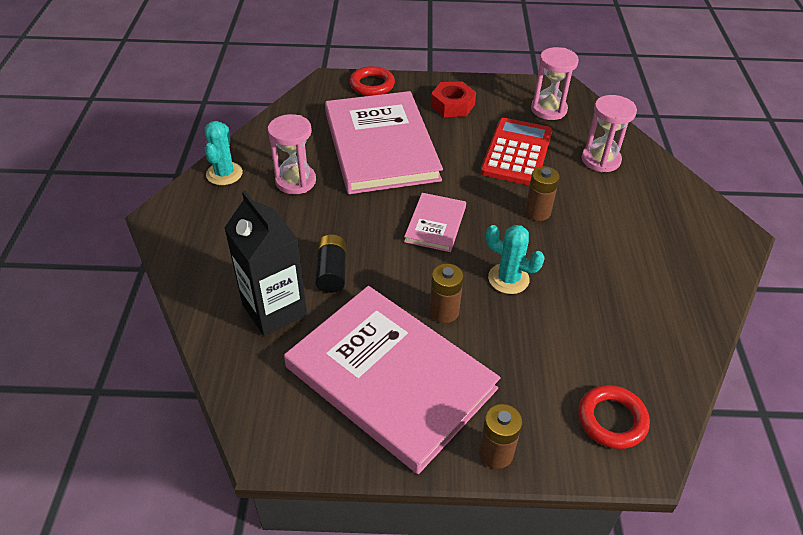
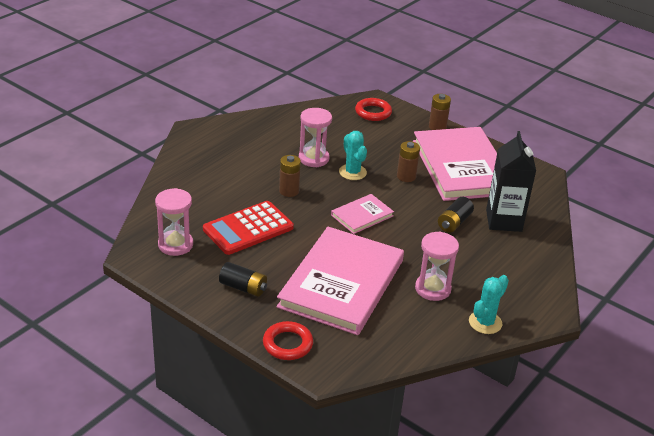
camera: 145 degrees left, 10 degrees down
red nut [431,81,476,117] -> black battery [219,262,267,297]
pink hourglass [582,95,637,172] -> pink hourglass moved to [299,108,332,167]

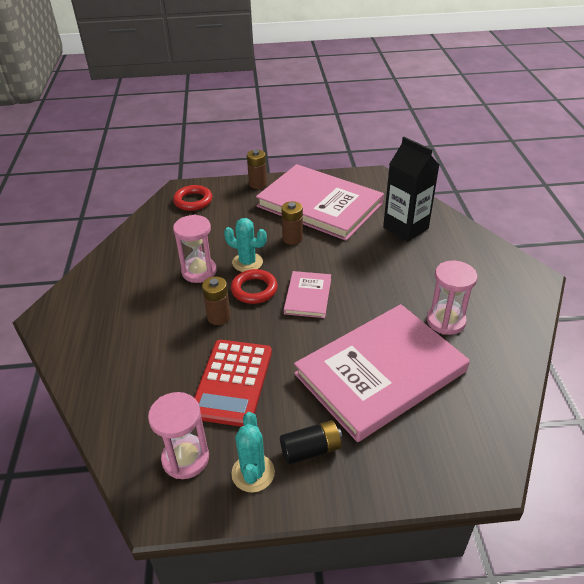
camera: 40 degrees left, 5 degrees up
red ring [263,321,313,360] -> red ring moved to [231,269,278,304]
pink book [277,227,404,335] -> pink book turned 75 degrees clockwise [294,304,470,442]
black battery [438,197,474,233] -> none
turquoise cactus [469,275,509,334] -> turquoise cactus moved to [231,412,275,492]

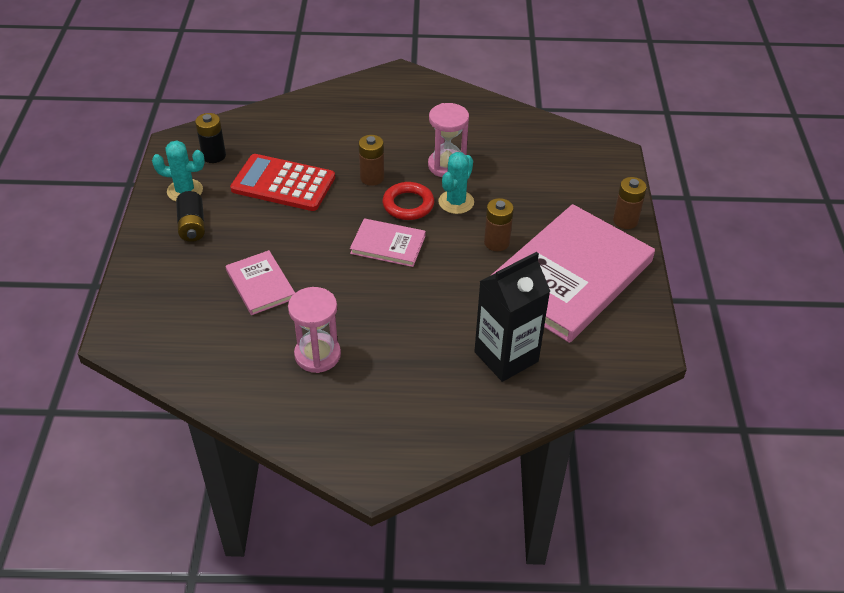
camera: 95 degrees right, 5 degrees up
pink hourglass [148,392,209,479] -> black battery [195,113,226,163]
red ring [173,185,212,211] -> none
pink book [294,304,470,442] -> pink book [226,250,295,315], size x0.46

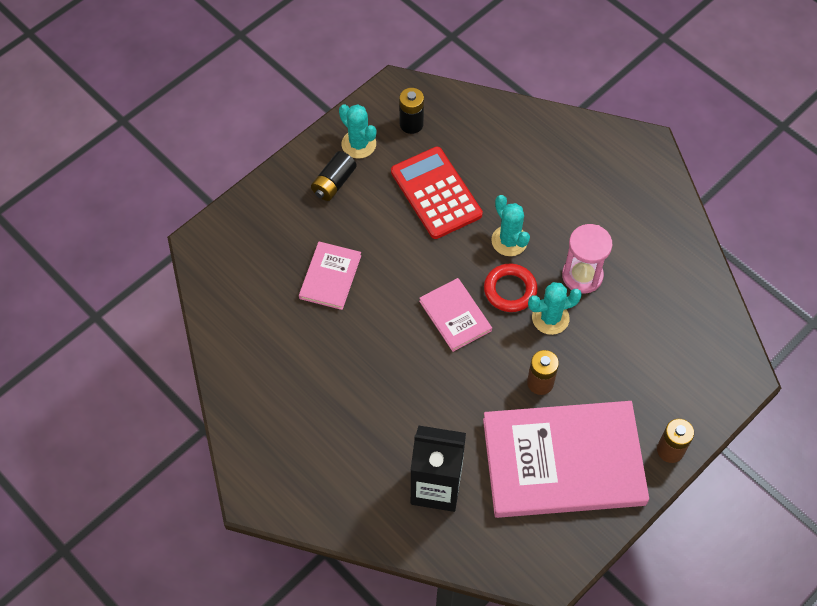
camera: 45 degrees right, 15 degrees up
pink hourglass [288,287,341,373] -> none
brown battery [359,135,384,186] -> turquoise cactus [491,195,530,256]

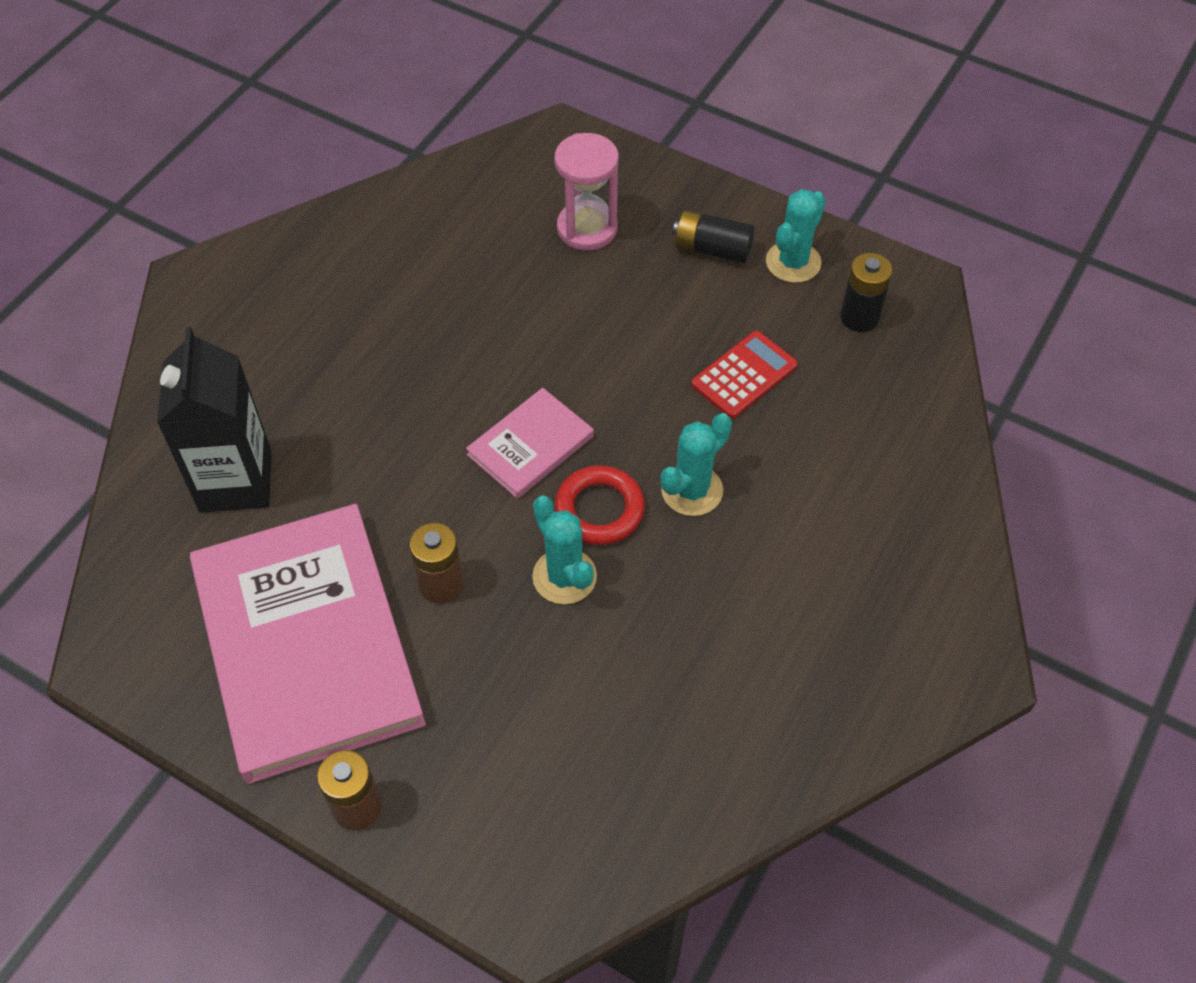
camera: 75 degrees right, 5 degrees down
pink book [299,242,361,310] -> none
red calculator [391,147,483,239] -> red calculator [691,331,798,419], size x0.63
pink hourglass [562,224,613,294] -> pink hourglass moved to [554,133,619,251]

